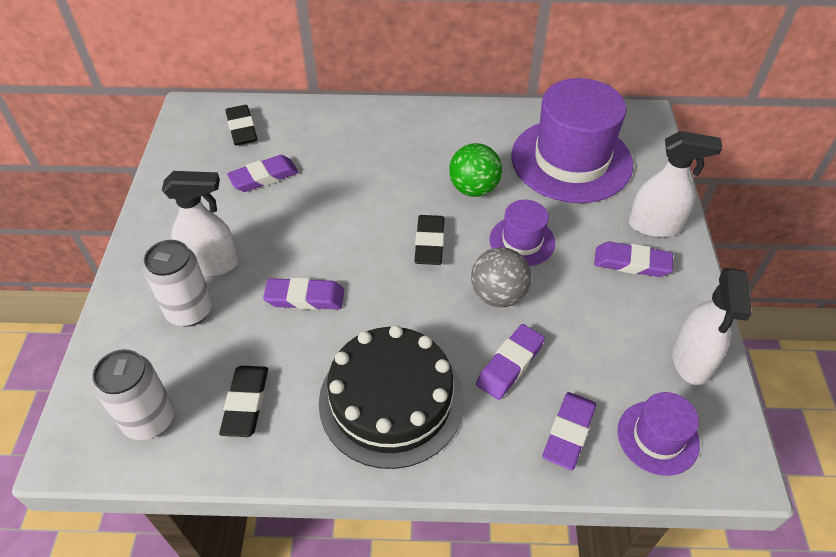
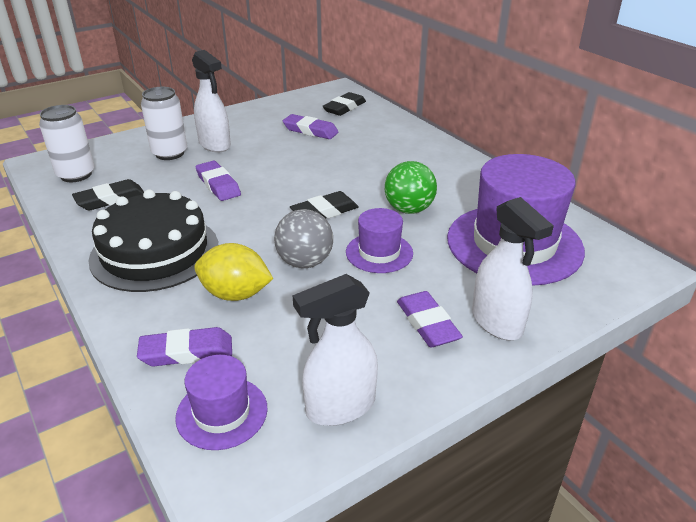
camera: 55 degrees right, 15 degrees down
purple eraser [476,324,545,400] -> yellow lemon [194,243,273,301]

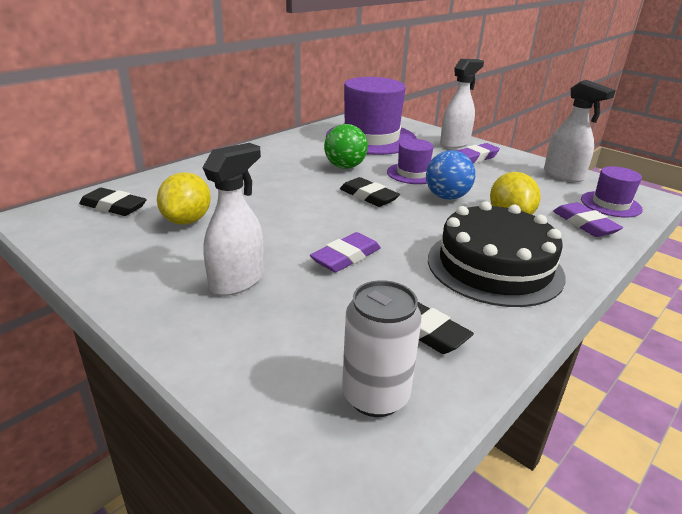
camera: 105 degrees left, 5 degrees down
white can [141,87,187,160] -> none
grey ball [274,209,333,268] -> blue ball [426,150,475,200]
purple eraser [283,114,338,139] -> yellow lemon [157,172,211,225]

